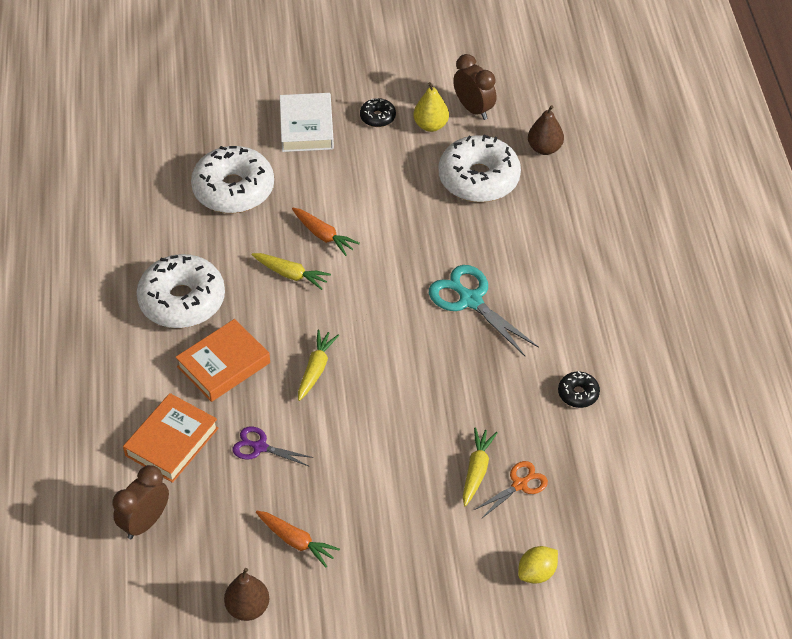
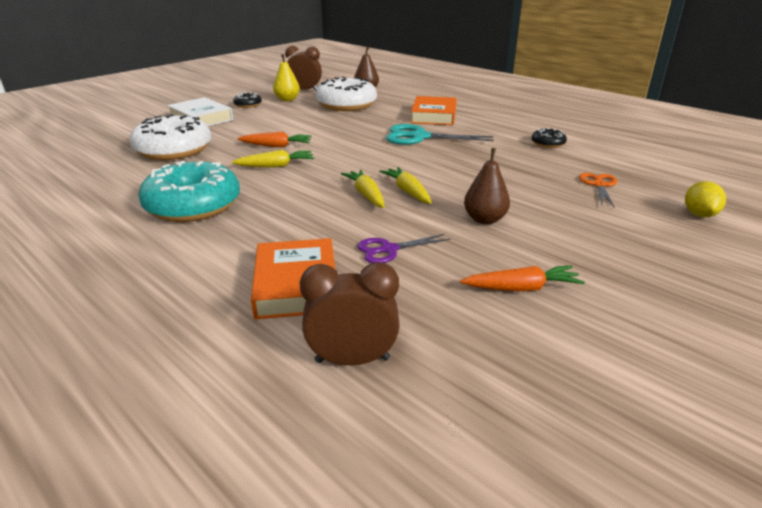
camera: 40 degrees left, 20 degrees down
brown clock [113,465,169,539] -> brown clock turned 90 degrees clockwise [300,262,400,365]
white donut [137,254,225,328] -> turquoise donut [138,161,240,222]
orange book [175,319,270,402] -> orange book moved to [411,96,457,125]
brown pear [224,568,269,621] -> brown pear moved to [464,148,510,225]
yellow carrot [463,427,497,506] -> yellow carrot moved to [379,167,432,204]

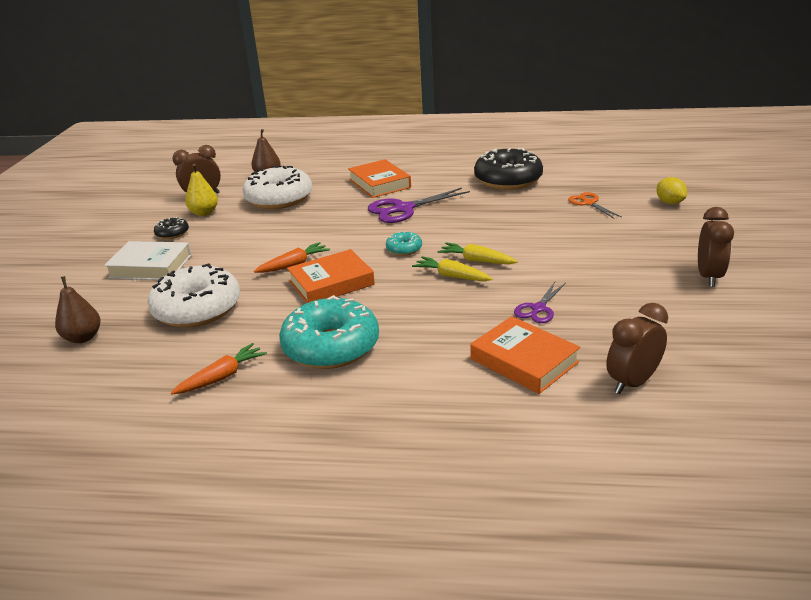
camera: 35 degrees left, 0 degrees up
yellow carrot [232,150,314,168] -> orange book [287,249,375,303]
turquoise scissors [386,124,494,145] -> purple scissors [368,188,470,223]
orange carrot [460,265,585,291] -> orange carrot moved to [171,343,267,395]
brown pear [464,148,510,225] -> brown pear moved to [55,276,101,343]
black donut [532,128,567,148] -> black donut [474,148,543,190], size x2.20
none -> turquoise donut [386,231,422,256]
none -> brown clock [698,207,734,287]

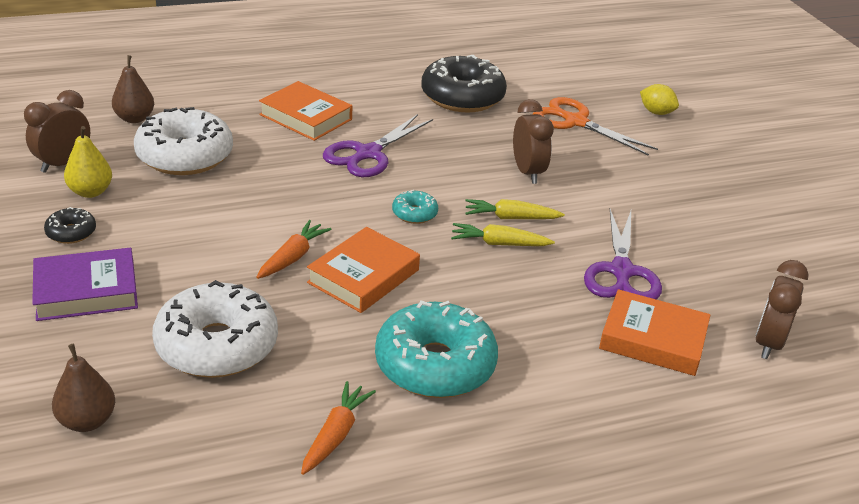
camera: 30 degrees left, 5 degrees up
white book [104,241,191,280] -> purple book [32,248,138,321]
purple scissors [514,282,566,323] -> purple scissors [584,209,662,300], size x1.71
orange scissors [568,192,621,219] -> orange scissors [533,97,658,156], size x1.71
brown clock [698,207,734,287] -> brown clock moved to [513,99,554,184]

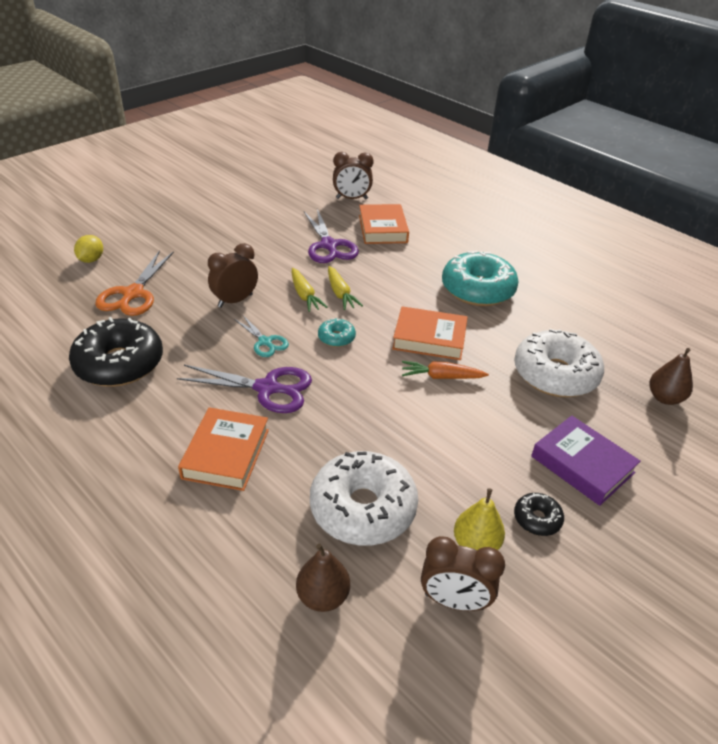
camera: 115 degrees left, 5 degrees up
orange carrot [301,381,376,475] -> none
purple scissors [584,209,662,300] -> purple scissors turned 90 degrees clockwise [304,209,359,263]
none -> turquoise scissors [234,314,289,357]

